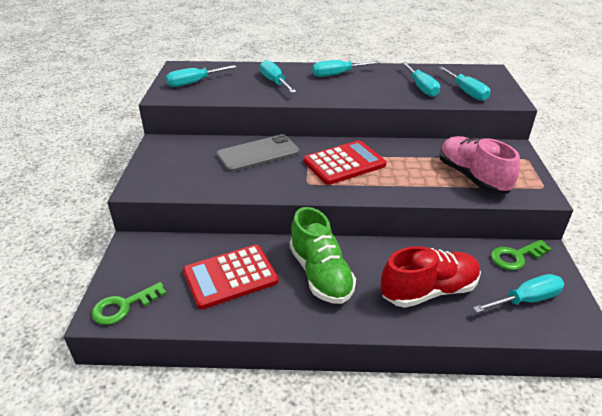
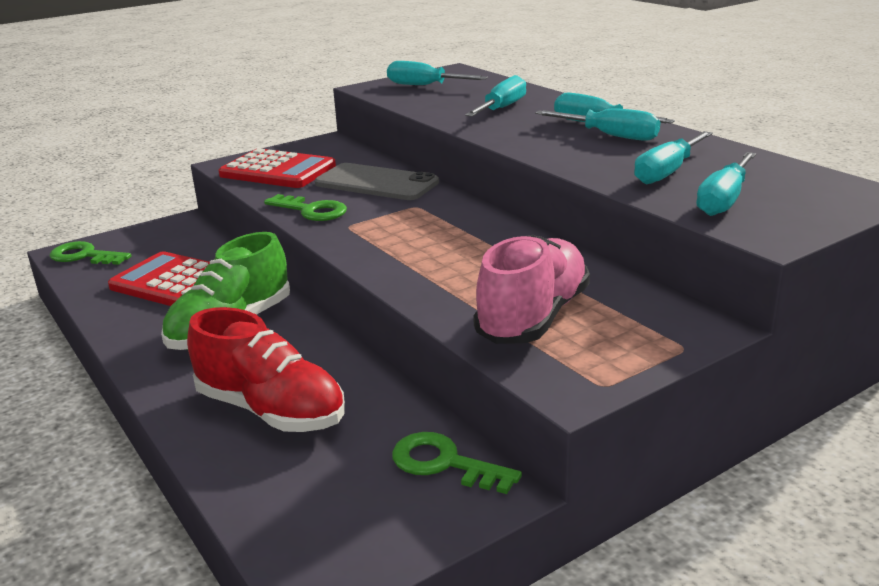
camera: 55 degrees right, 10 degrees down
red calculator [303,140,386,185] -> red calculator moved to [219,148,336,188]
turquoise screwdriver [473,274,564,313] -> turquoise screwdriver moved to [535,108,660,141]
none -> green key [264,194,347,221]

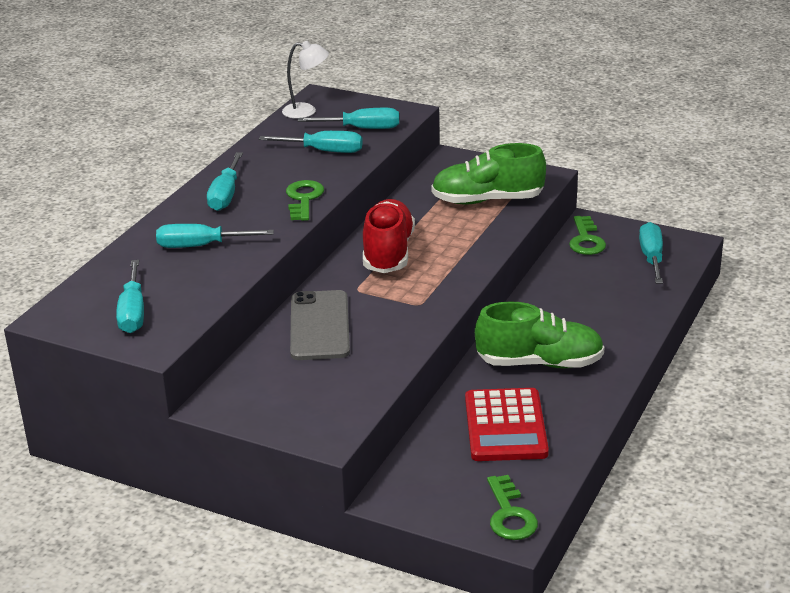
camera: 120 degrees left, 5 degrees up
red shoe [187,307,345,432] -> red shoe moved to [363,199,415,273]
red calculator [219,148,336,188] -> none
green key [264,194,347,221] -> green key moved to [286,180,324,221]
pink shoe [473,235,590,344] -> green shoe [431,143,546,204]
turquoise screwdriver [535,108,660,141] -> turquoise screwdriver moved to [639,222,663,284]
none -> white lamp [282,41,329,119]

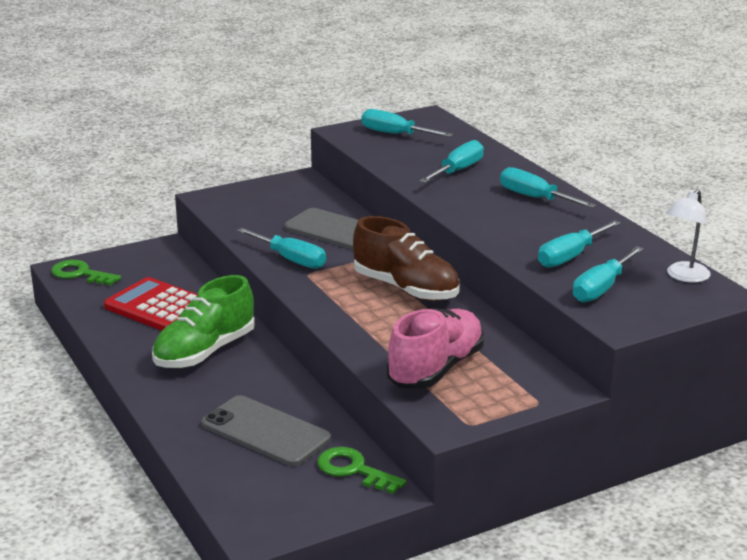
camera: 125 degrees right, 5 degrees down
green key [286,180,324,221] -> none
red shoe [363,199,415,273] -> brown shoe [353,216,460,301]
green shoe [431,143,546,204] -> pink shoe [386,308,484,389]
turquoise screwdriver [639,222,663,284] -> turquoise screwdriver moved to [237,228,326,269]
none -> grey phone [201,395,331,466]

